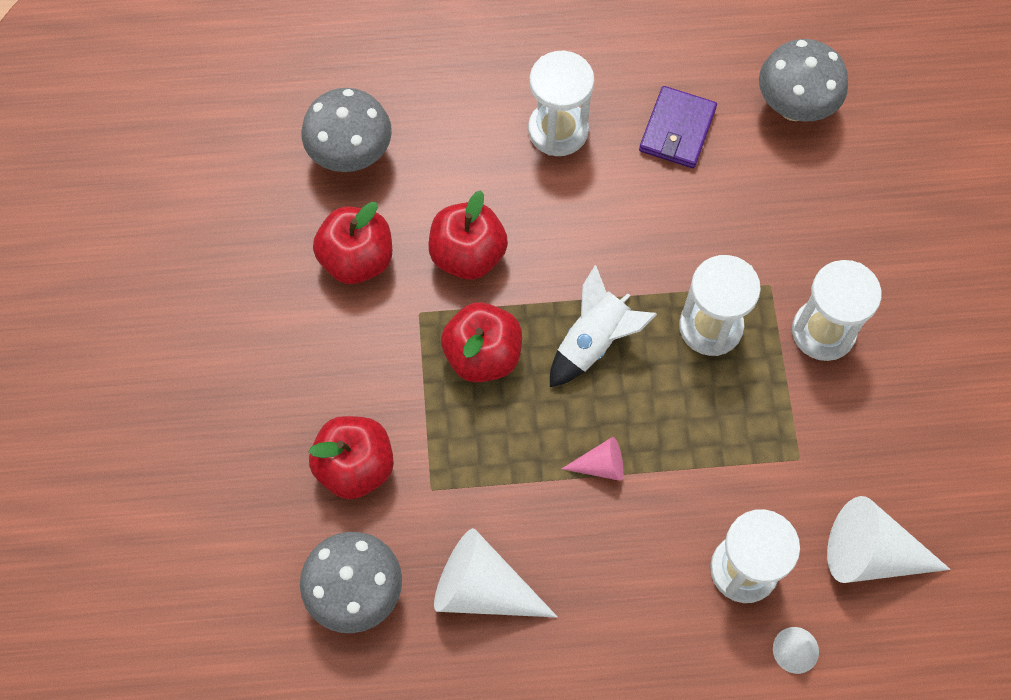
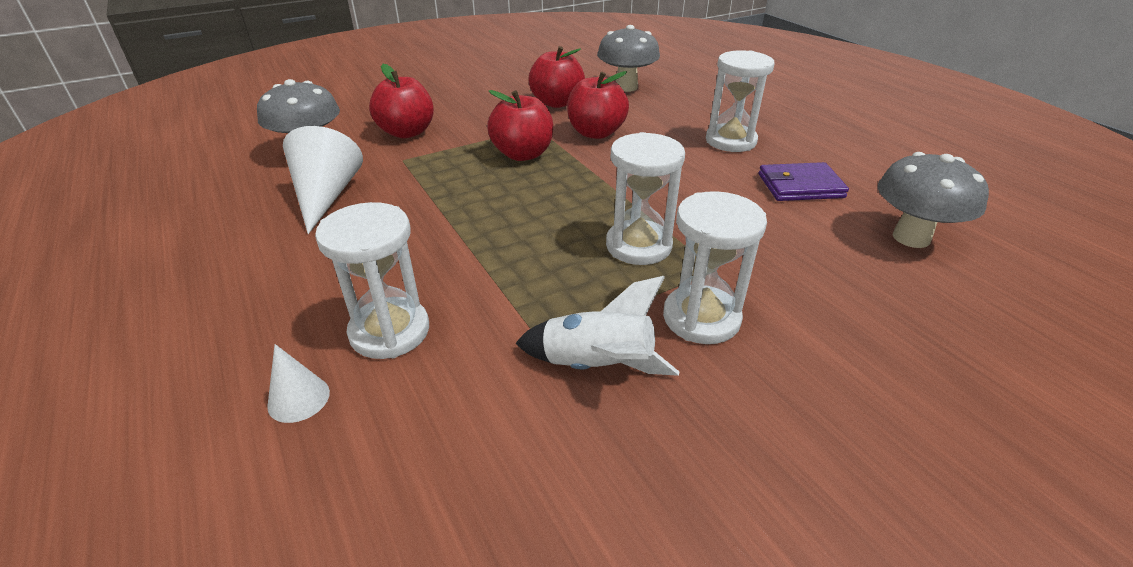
camera: 65 degrees right, 30 degrees down
white rocket [550,265,657,387] -> white rocket moved to [516,276,679,376]
pink cone [562,437,624,481] -> none
white cone [827,496,951,583] -> none

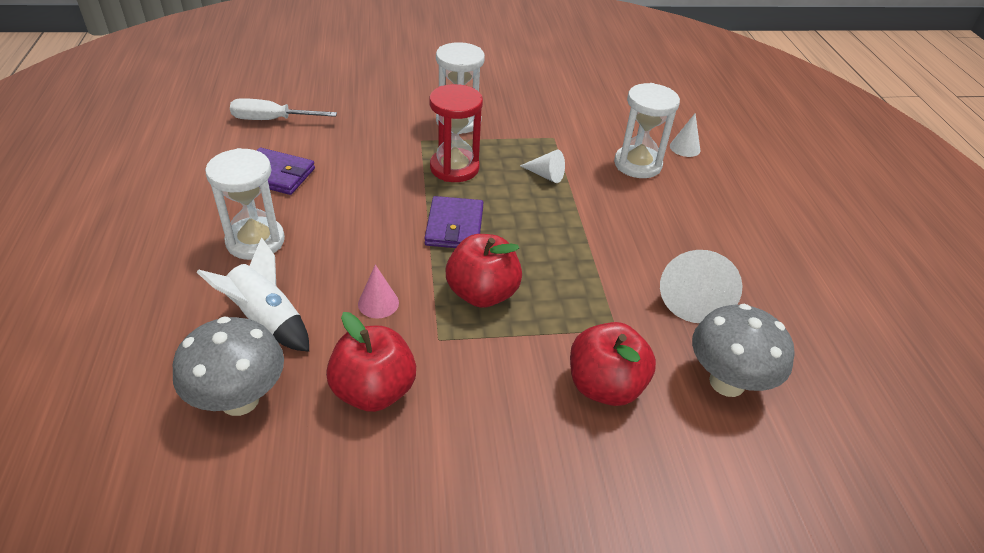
camera: 160 degrees left, 5 degrees up
white rocket [516,276,679,376] -> white rocket moved to [197,237,309,352]
red apple [567,71,629,139] -> pink cone [358,264,399,318]
white hourglass [606,132,685,265] -> red hourglass [430,84,483,182]
grey mushroom [878,152,989,248] -> white screwdriver [230,98,337,120]
none -> purple wallet [425,196,484,248]
none -> white cone [520,150,565,183]

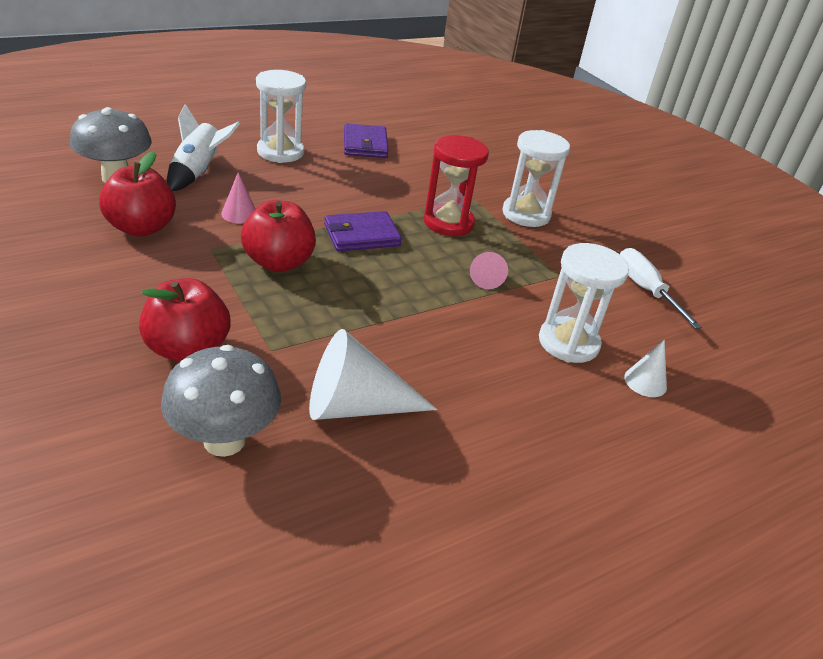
camera: 65 degrees right, 5 degrees down
white screwdriver [230,98,337,120] -> white screwdriver moved to [620,248,702,329]
white cone [520,150,565,183] -> pink cone [470,252,508,289]

